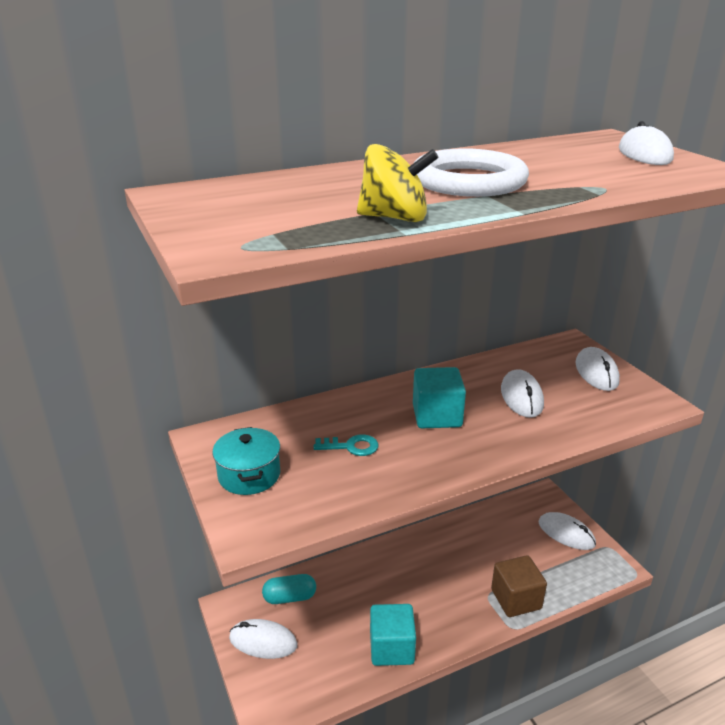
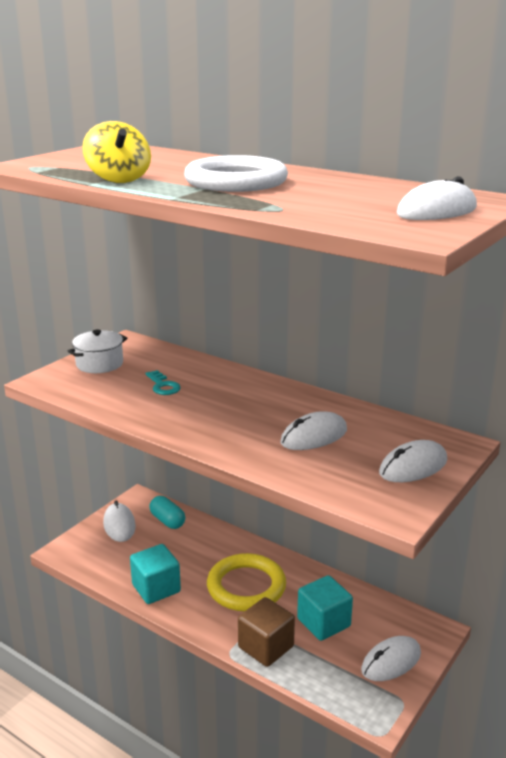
camera: 60 degrees right, 5 degrees down
turquoise pot [212,427,280,495] -> white pot [67,330,127,373]
turquoise cube [413,367,466,428] -> turquoise cube moved to [297,575,353,641]
white mouse [538,512,596,550] -> white mouse turned 45 degrees clockwise [361,636,421,681]
none -> yellow ring [207,553,286,612]

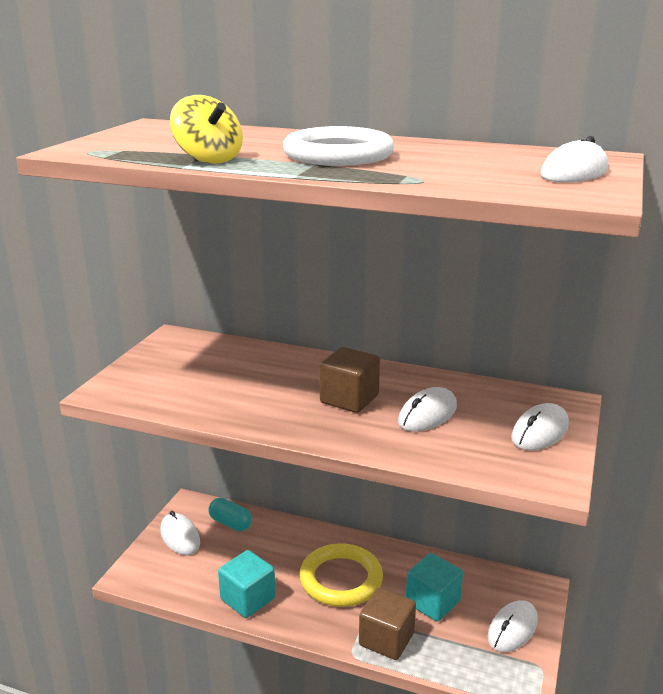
camera: 15 degrees left, 0 degrees up
white pot [67,330,127,373] -> none
turquoise key [145,370,181,395] -> none
none -> brown cube [319,347,380,413]

